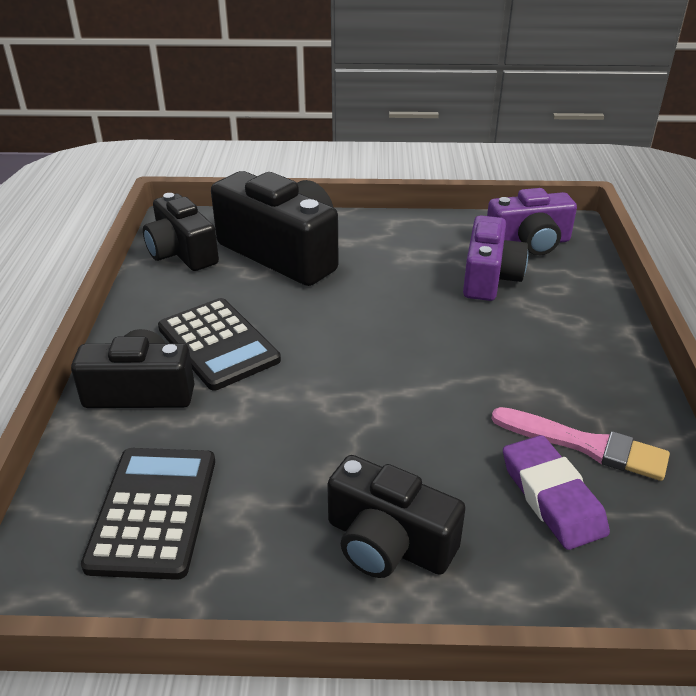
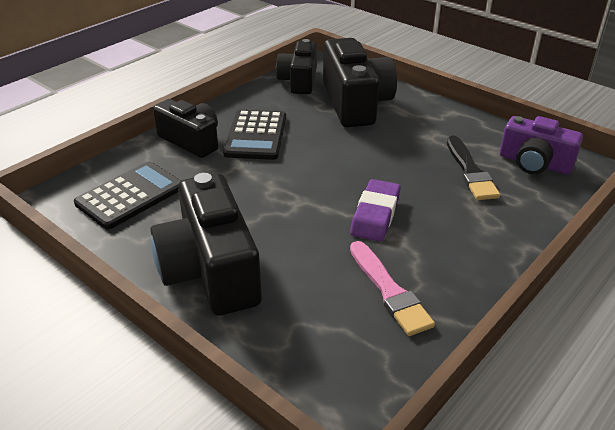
camera: 40 degrees right, 0 degrees up
black camera [327,455,466,578] -> black camera [151,173,262,316], size x1.55
purple camera [463,215,528,301] -> black brush [447,136,500,200]
purple eraser [503,435,610,550] -> purple eraser moved to [350,179,401,242]

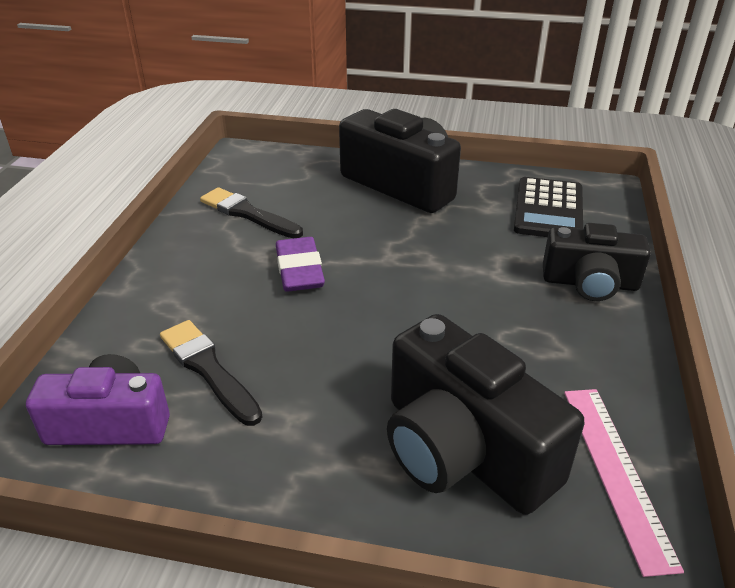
camera: 150 degrees right, 0 degrees up
black calculator [223,110,286,160] -> none
black camera [276,39,317,94] -> pink ruler [564,389,684,577]
pink brush [350,241,435,336] -> black brush [200,187,303,238]

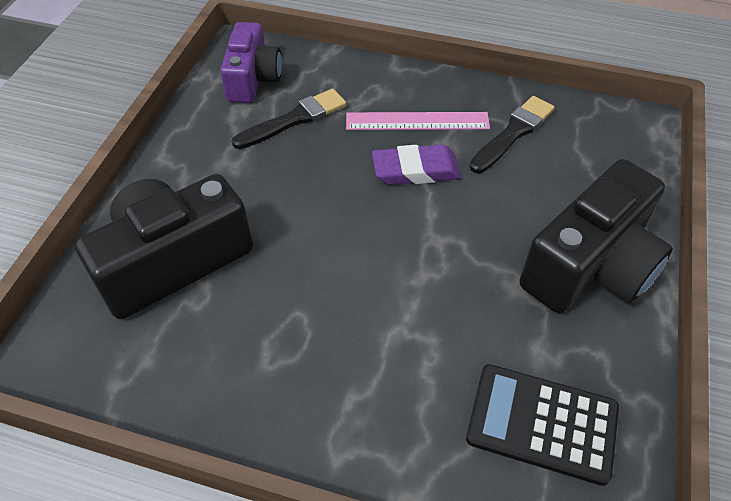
camera: 95 degrees right, 15 degrees up
black camera [543,223,651,301] -> none
pink ruler [564,389,684,577] -> pink ruler moved to [346,112,490,130]

